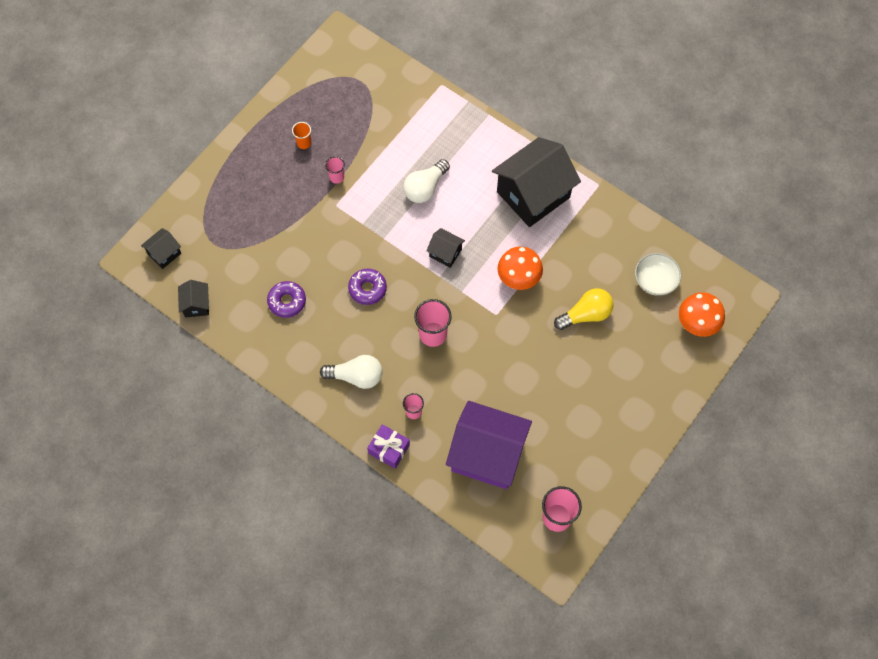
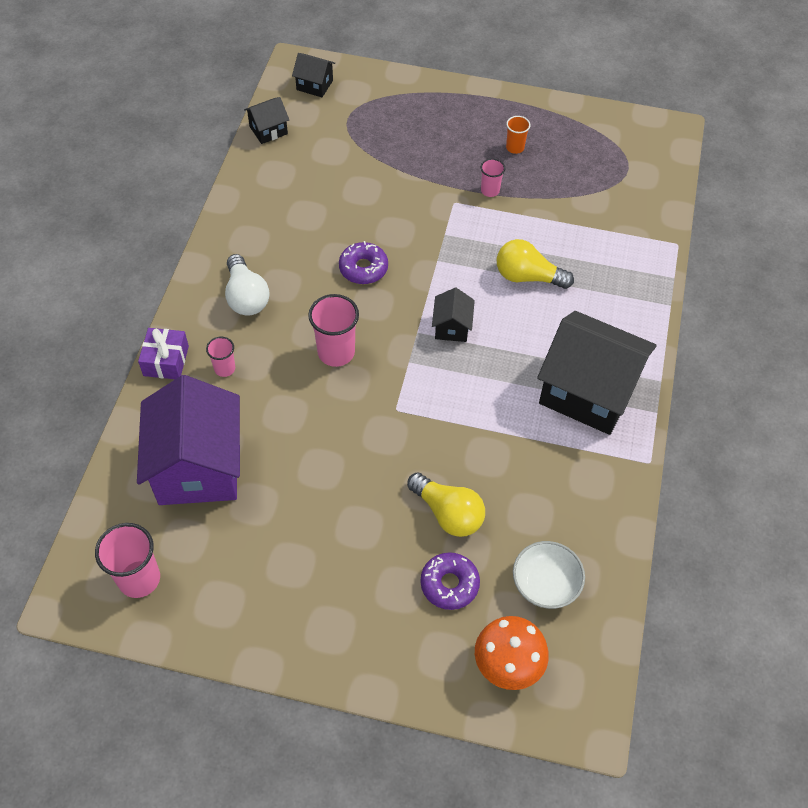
camera: 65 degrees right, 10 degrees down
purple donut [267,281,306,318] -> purple donut moved to [421,552,480,610]
white light bulb [403,159,450,203] -> yellow light bulb [497,239,574,289]
orange mushroom [497,246,543,290] -> none

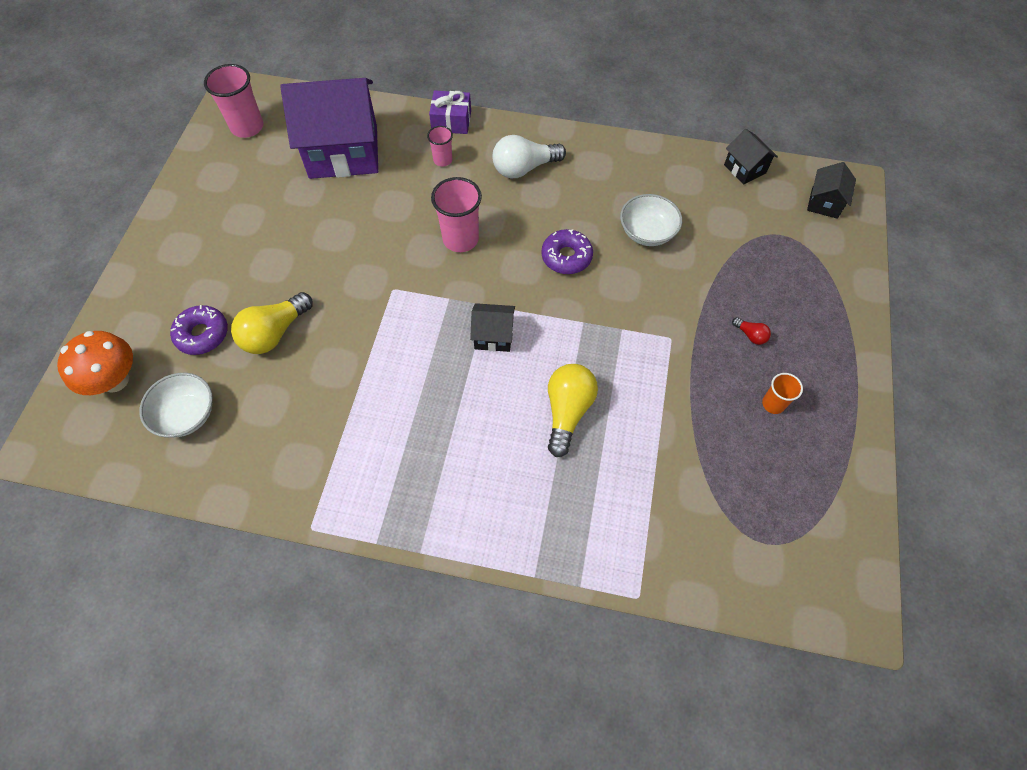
camera: 90 degrees right, 5 degrees up
pink cup [481,159,505,197] -> none
black house [537,311,657,435] -> none
none -> white bowl [620,194,682,246]
none -> red light bulb [732,317,771,345]

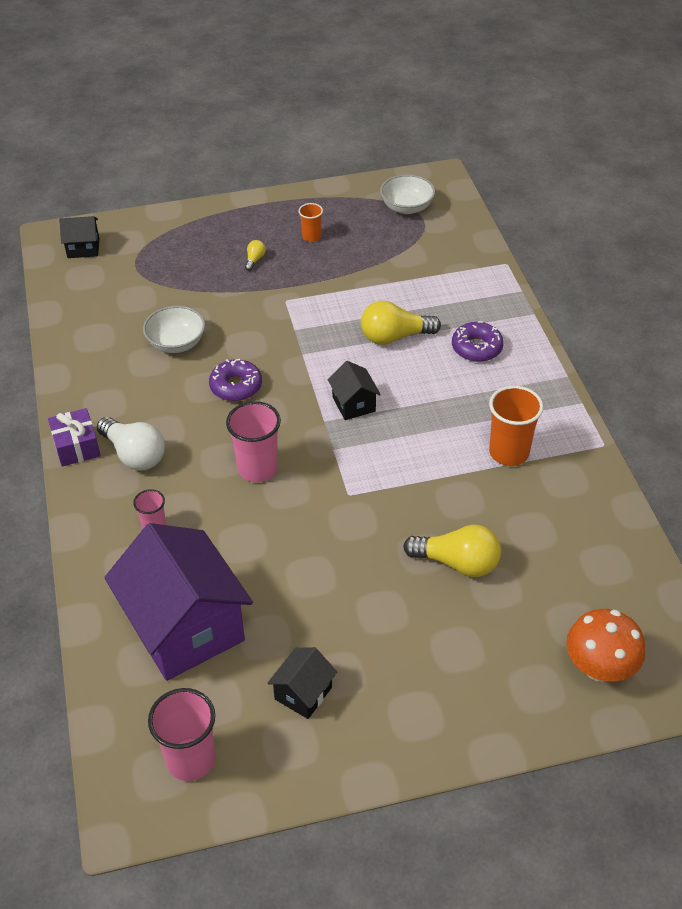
camera: 115 degrees left, 15 degrees down
white bowl [139,373,213,438] -> white bowl moved to [380,174,435,214]
purple donut [170,305,228,355] -> purple donut moved to [452,321,504,362]
purple gift [429,90,471,134] -> purple gift moved to [48,408,101,467]
black house [724,129,778,185] -> black house moved to [267,647,337,719]
red light bulb [732,317,771,345] -> yellow light bulb [245,240,266,271]
none -> orange cup [489,386,543,466]

